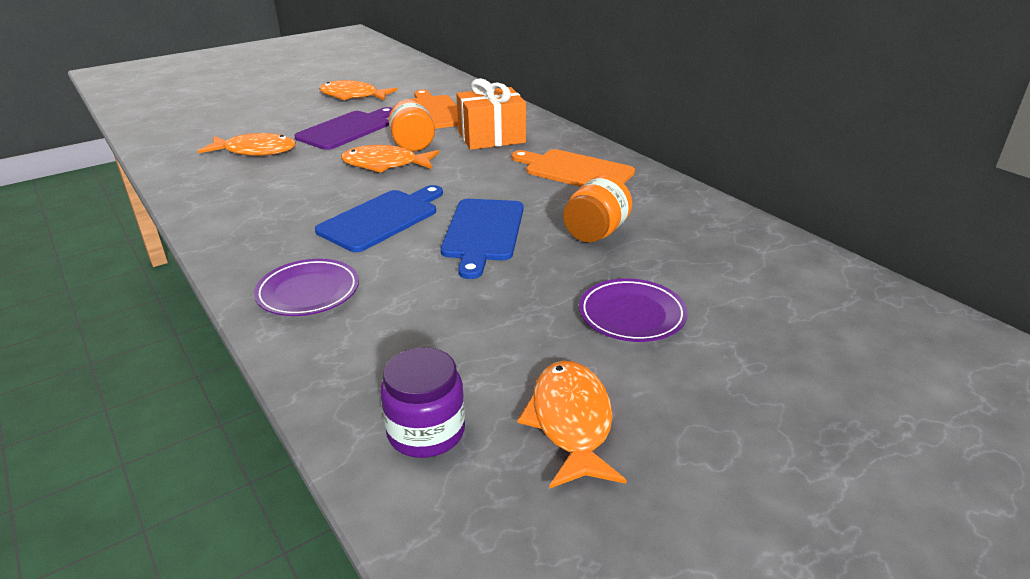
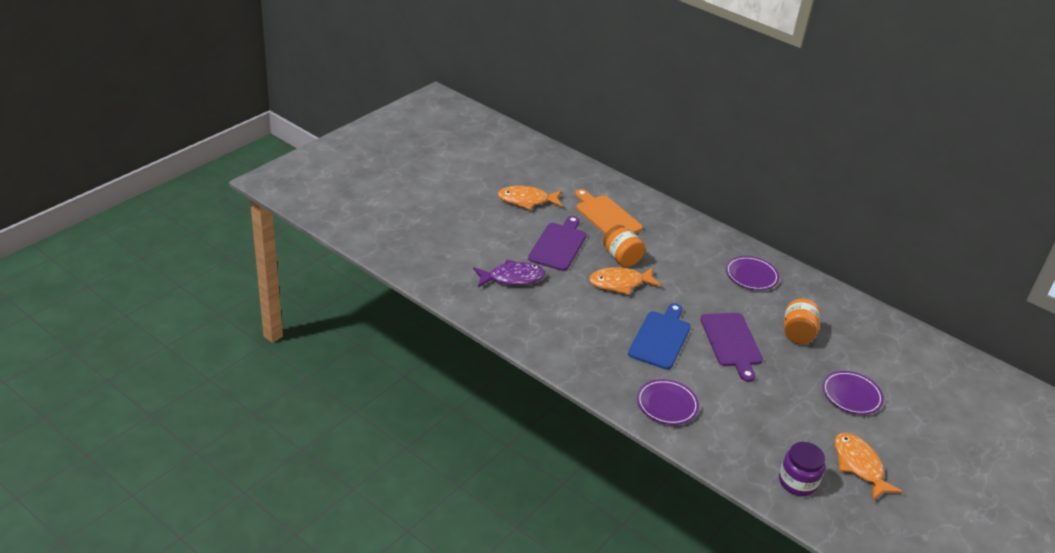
camera: 20 degrees left, 5 degrees up
orange fish [198,133,296,156] -> purple fish [473,260,545,287]
blue cutting board [441,199,524,279] -> purple cutting board [700,313,763,382]
orange gift [456,78,526,150] -> none
orange cutting board [512,149,635,187] -> purple plate [726,256,779,290]

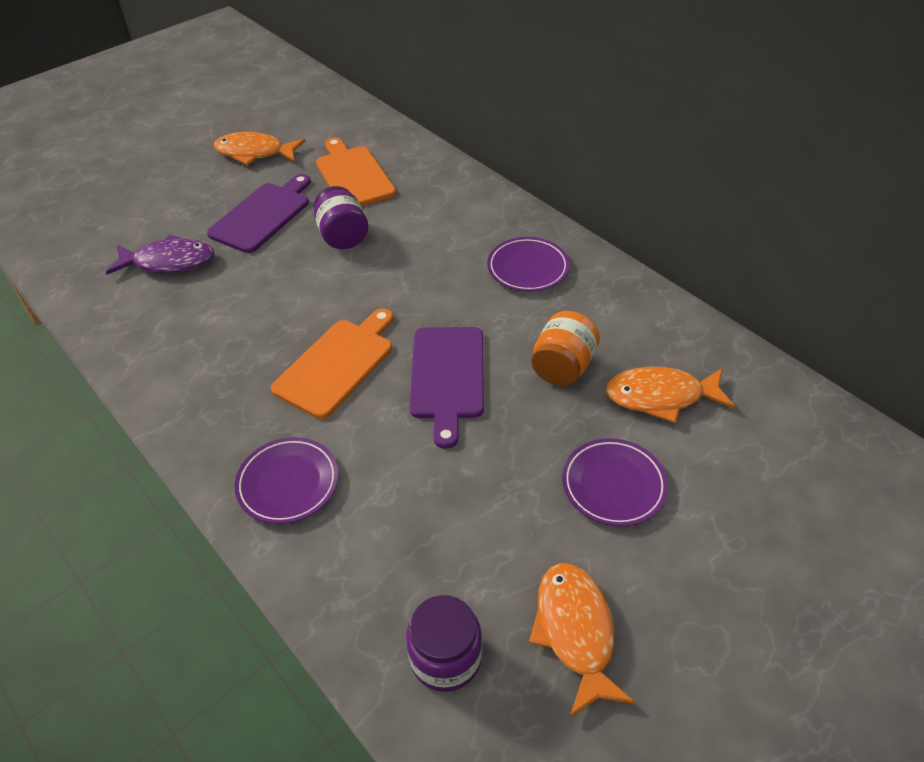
camera: 15 degrees right, 10 degrees up
orange fish [589,267,661,295] -> orange fish moved to [606,367,735,423]
orange jar [603,225,645,267] -> purple jar [314,186,368,249]
blue cutting board [628,303,691,370] -> orange cutting board [271,308,393,419]

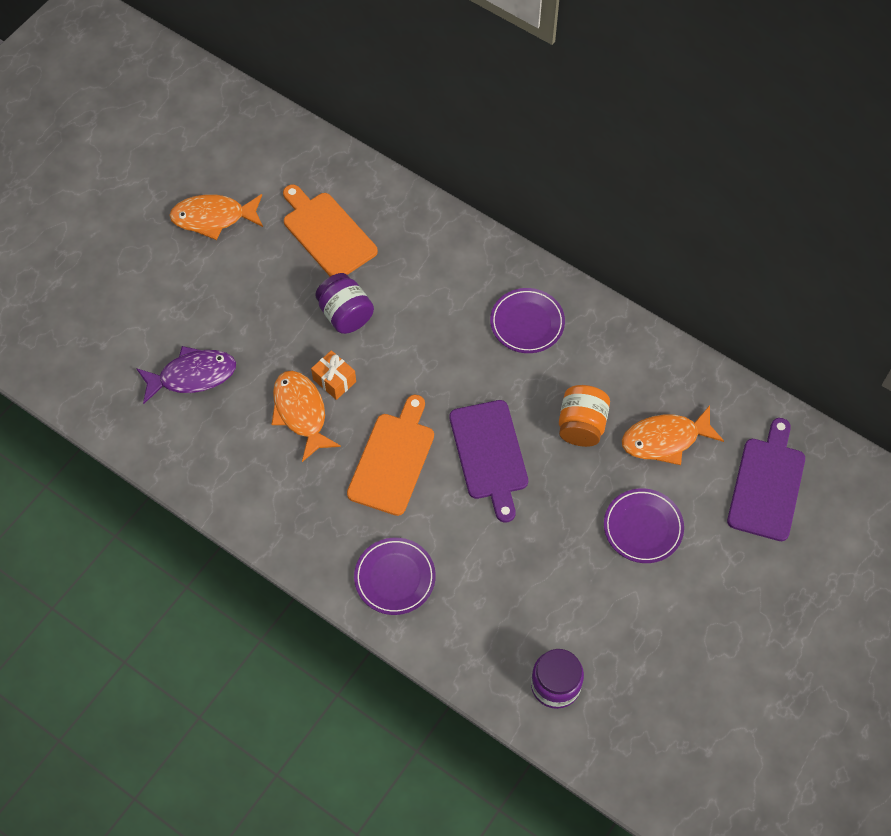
camera: 15 degrees left, 15 degrees up
purple cutting board [207,174,311,253] -> purple cutting board moved to [727,418,805,541]
orange fish [529,563,636,717] -> orange fish moved to [271,371,341,462]
none -> orange gift [311,350,356,400]

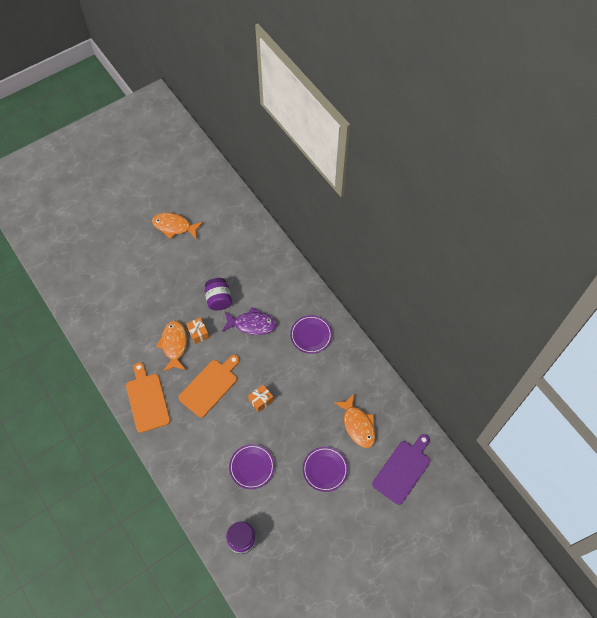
camera: 20 degrees right, 0 degrees up
purple fish [136,346,236,404] -> purple fish moved to [222,307,277,335]
orange cutting board [283,184,378,277] -> orange cutting board moved to [126,362,170,433]
purple plate [354,538,436,615] -> purple plate moved to [229,444,275,489]
purple cutting board [449,400,528,523] -> orange gift [248,385,274,412]
orange jar [559,385,610,447] -> none
orange fish [622,405,724,465] -> orange fish turned 120 degrees counterclockwise [334,394,376,448]

